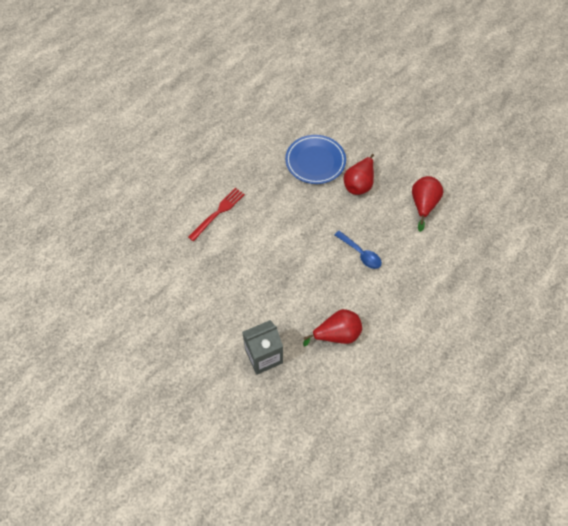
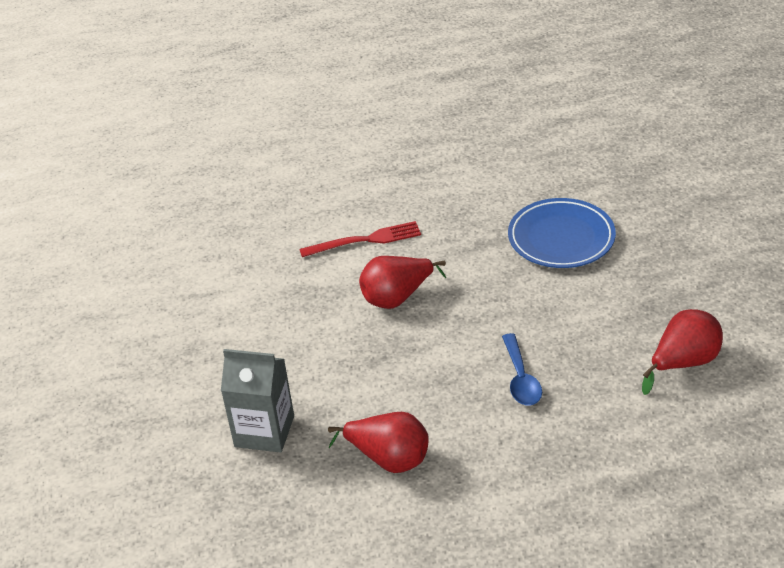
camera: 40 degrees right, 20 degrees down
red pear [344,154,374,195] -> red pear moved to [359,256,446,309]

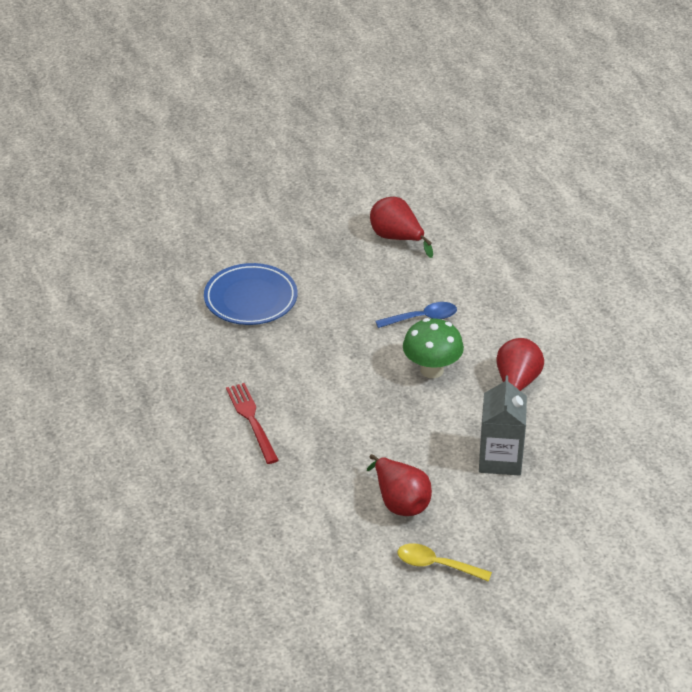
camera: 100 degrees left, 0 degrees up
red pear [359,256,446,309] -> red pear moved to [367,454,432,516]
none -> yellow spoon [397,543,492,582]
none -> green mushroom [403,318,464,378]

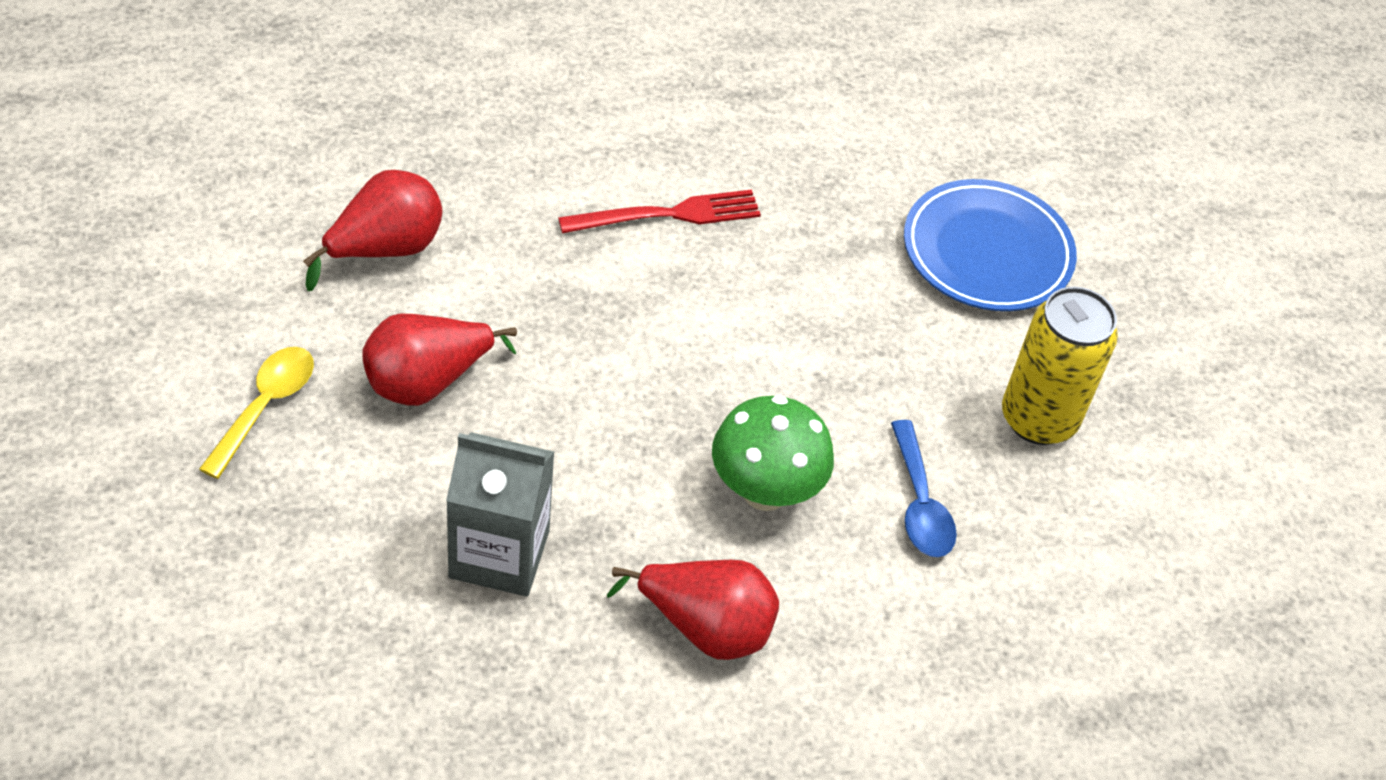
camera: 90 degrees right, 10 degrees up
red pear [370,197,433,258] -> red pear moved to [303,170,442,291]
none -> yellow can [1002,287,1118,445]

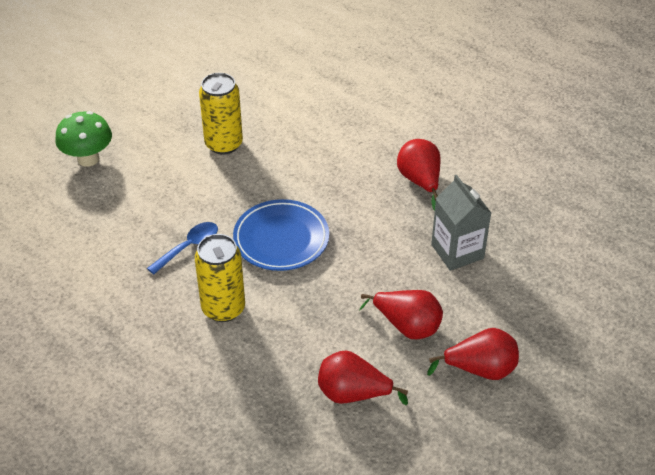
camera: 120 degrees left, 5 degrees down
yellow spoon [199,347,314,479] -> red pear [427,328,519,380]
red fork [558,190,761,233] -> yellow can [195,234,245,322]
green mushroom [712,395,834,511] -> green mushroom moved to [55,111,112,167]
blue spoon [891,420,957,557] -> blue spoon moved to [147,222,218,275]
blue plate [904,179,1077,311] -> blue plate moved to [233,199,329,271]

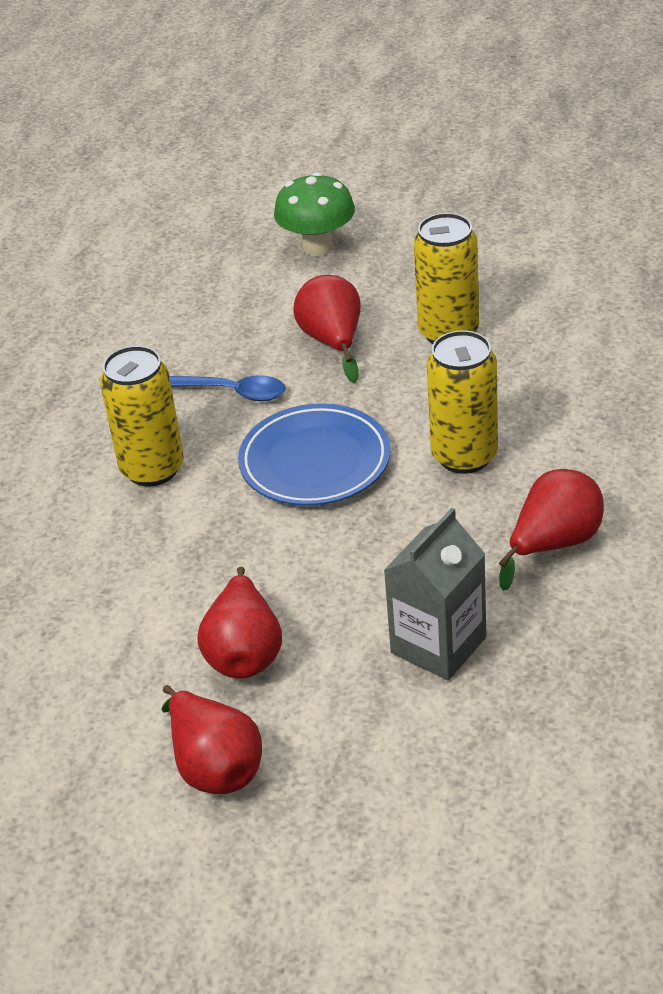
camera: 65 degrees right, 5 degrees down
red pear [318,350,408,405] -> red pear moved to [293,275,361,383]
none -> yellow can [427,330,498,474]

